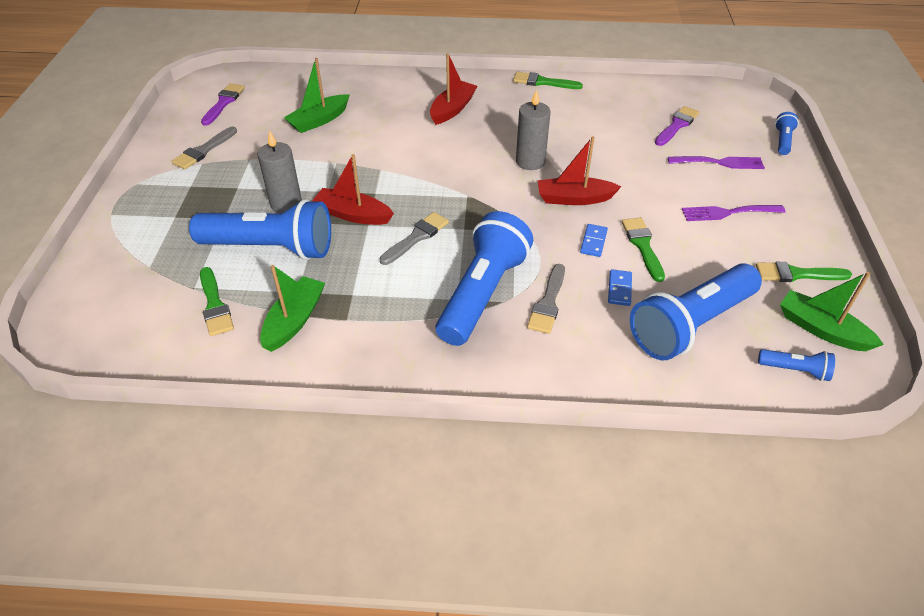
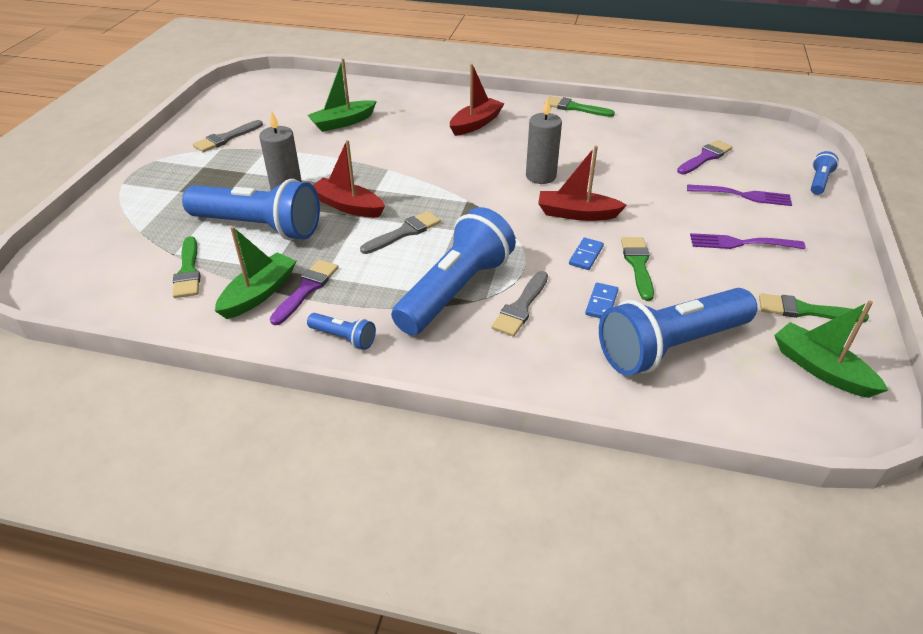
camera: 10 degrees right, 5 degrees down
purple brush [201,83,245,126] -> purple brush moved to [270,260,339,325]
blue flashlight [758,349,835,381] -> blue flashlight moved to [307,313,376,350]

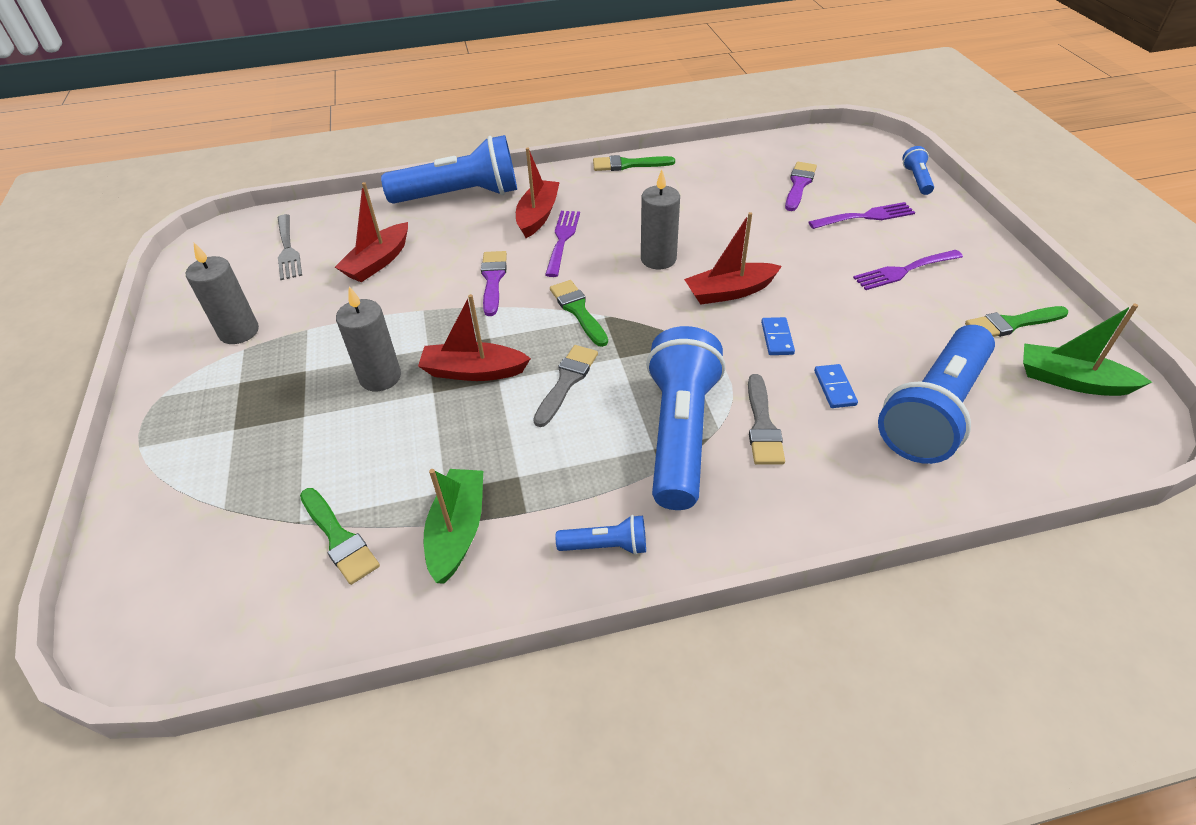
camera: 25 degrees left, 5 degrees up
blue flashlight [182,179,320,240] -> blue flashlight moved to [381,135,517,204]
grey brush [193,120,263,152] -> grey candle [186,243,259,344]
purple brush [270,260,339,325] -> purple brush moved to [481,251,507,316]
green boat [308,58,377,132] -> red boat [335,182,408,282]
green brush [621,237,654,301] -> green brush moved to [550,280,608,347]
none -> grey fork [278,214,302,280]
none -> purple fork [545,211,580,277]

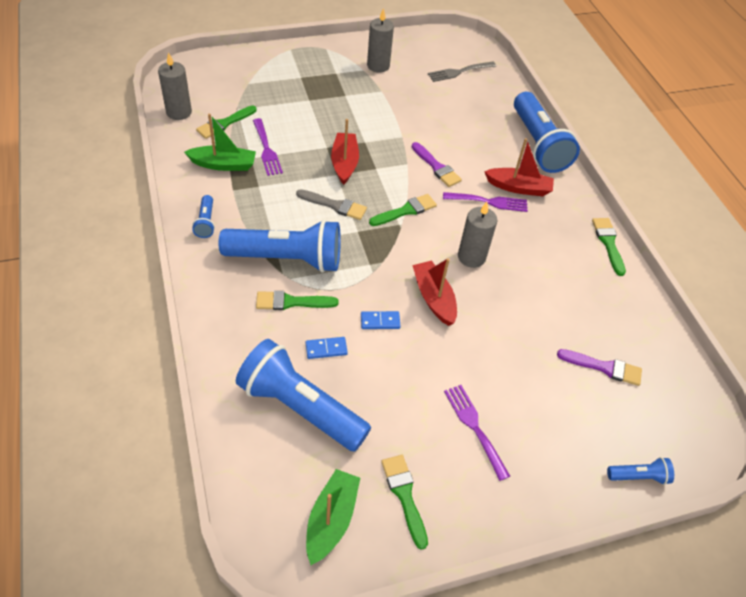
camera: 80 degrees right, 5 degrees up
red boat [335,182,408,282] -> none
grey candle [336,286,401,391] -> grey candle moved to [158,52,192,120]
purple brush [481,251,507,316] -> purple brush turned 60 degrees clockwise [412,142,462,187]
grey brush [748,374,785,464] -> green brush [256,291,338,310]
purple fork [808,202,915,229] -> purple fork moved to [253,118,283,176]

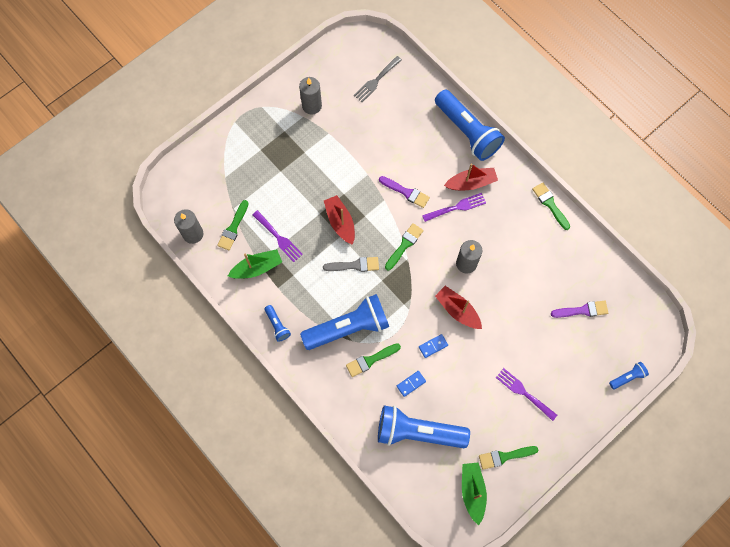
camera: 20 degrees left, 20 degrees up
green brush [381,455,428,550] -> green brush turned 60 degrees counterclockwise [479,446,538,470]

